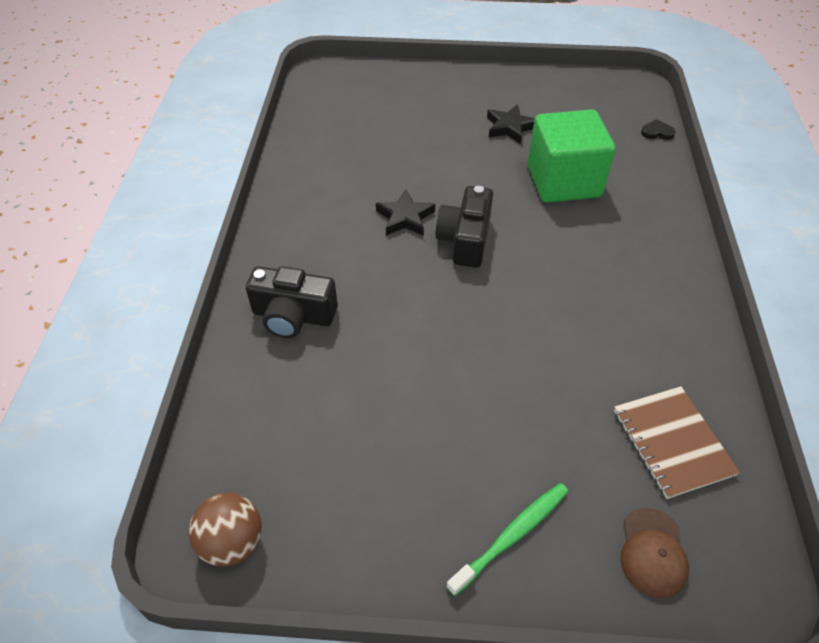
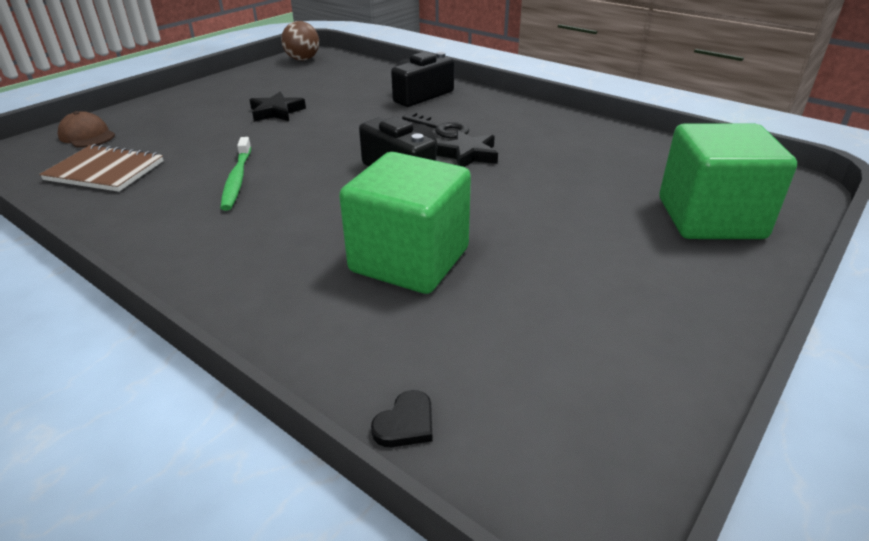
camera: 125 degrees right, 15 degrees down
green toothbrush [446,483,569,596] -> green toothbrush moved to [220,137,251,211]
black star [487,104,535,144] -> black star moved to [250,92,306,122]
none -> black key [402,112,469,138]
none -> green cube [659,124,797,239]

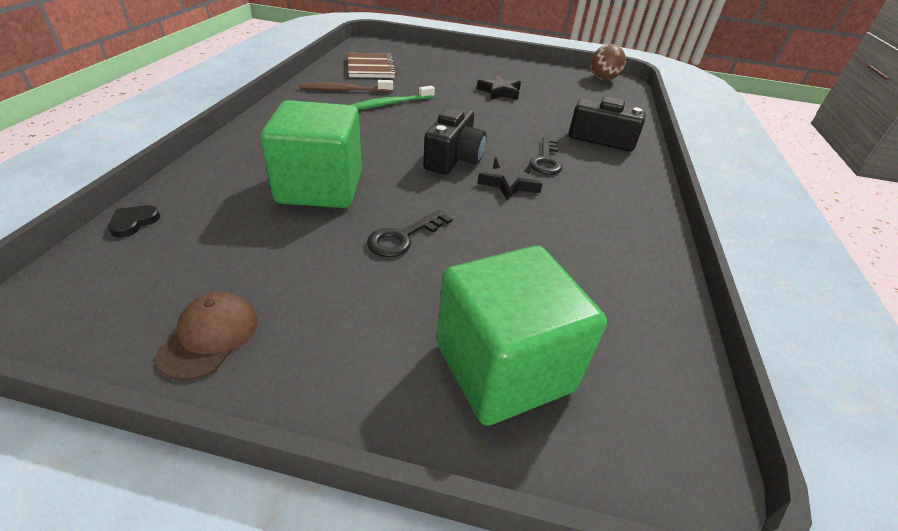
camera: 60 degrees right, 5 degrees up
brown cap [57,111,115,148] -> brown cap moved to [156,292,258,380]
black heart [371,390,432,447] -> black heart turned 105 degrees clockwise [108,205,160,237]
none -> brown toothbrush [299,80,393,92]
none -> black key [367,209,452,257]

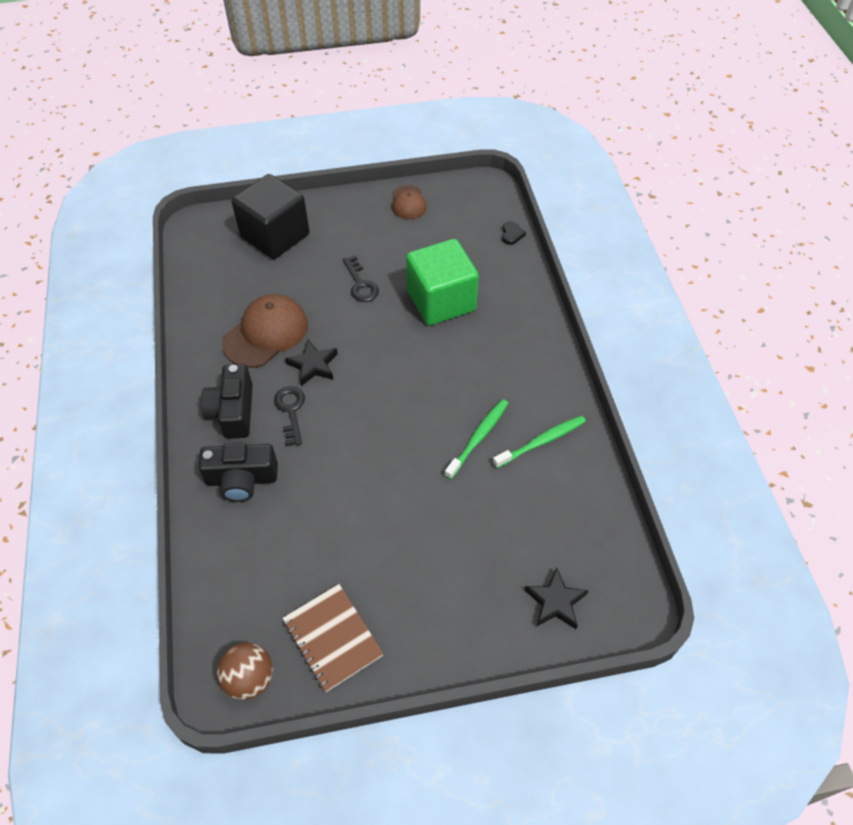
camera: 160 degrees right, 15 degrees up
brown toothbrush [299,80,393,92] -> green toothbrush [493,415,586,468]
brown notebook [348,53,397,78] -> brown notebook moved to [283,584,383,692]
black key [367,209,452,257] -> black key turned 135 degrees clockwise [343,255,379,302]
black camera [423,106,487,175] -> black camera moved to [201,364,253,439]
green cube [437,246,607,426] -> black cube [231,174,310,259]
black star [477,75,521,100] -> black star moved to [524,567,589,629]
none -> brown cap [222,294,308,368]

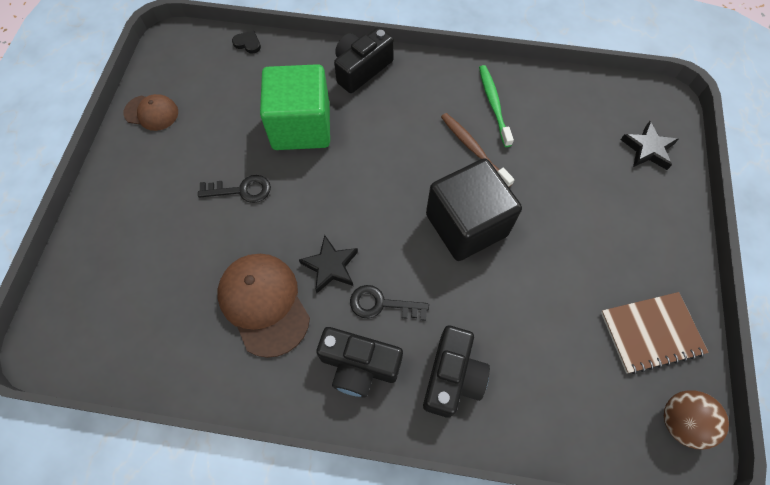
camera: 70 degrees left, 10 degrees up
black cube [231,174,310,259] -> black cube moved to [426,158,522,261]
green toothbrush [445,399,508,479] -> brown toothbrush [441,113,514,187]
none -> black camera [334,27,394,93]

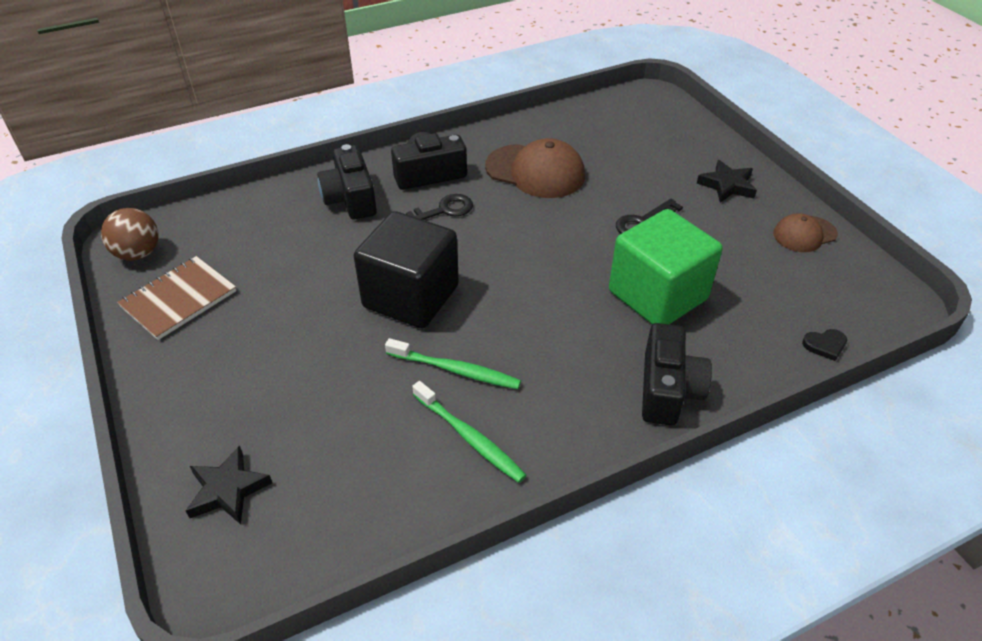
camera: 145 degrees right, 20 degrees down
black star [299,235,358,293] -> black star moved to [697,160,757,203]
brown toothbrush [441,113,514,187] -> green toothbrush [385,338,521,389]

